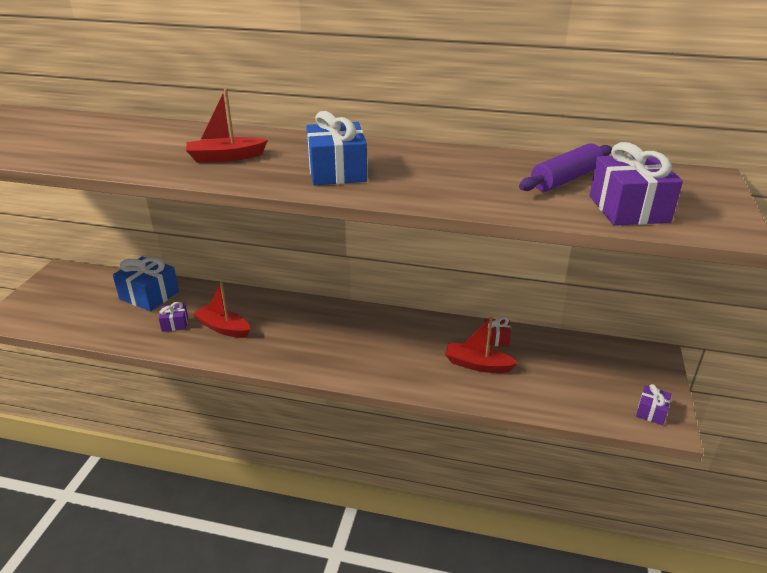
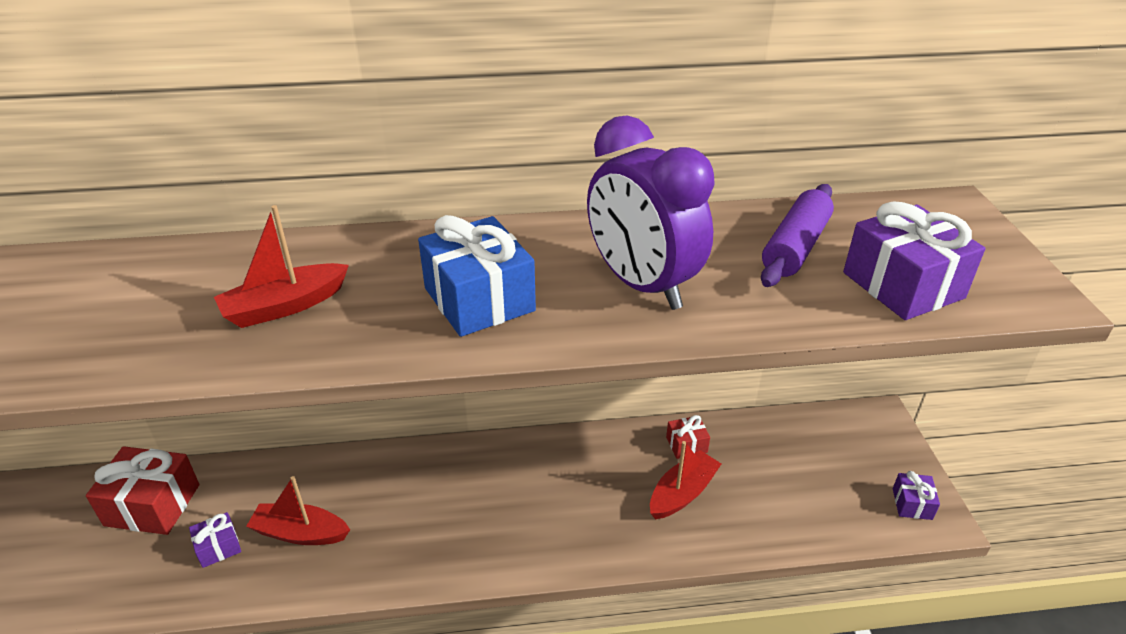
camera: 20 degrees left, 5 degrees up
blue gift [113,256,179,311] -> red gift [86,446,199,535]
red boat [445,317,518,373] -> red boat turned 135 degrees clockwise [650,441,721,519]
none -> purple clock [587,115,715,310]

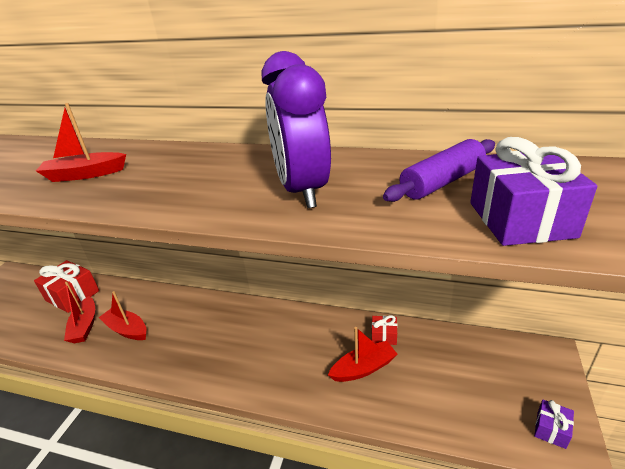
camera: 25 degrees right, 5 degrees down
purple gift [189,512,241,568] -> red boat [64,282,95,343]
blue gift [418,215,536,337] -> none

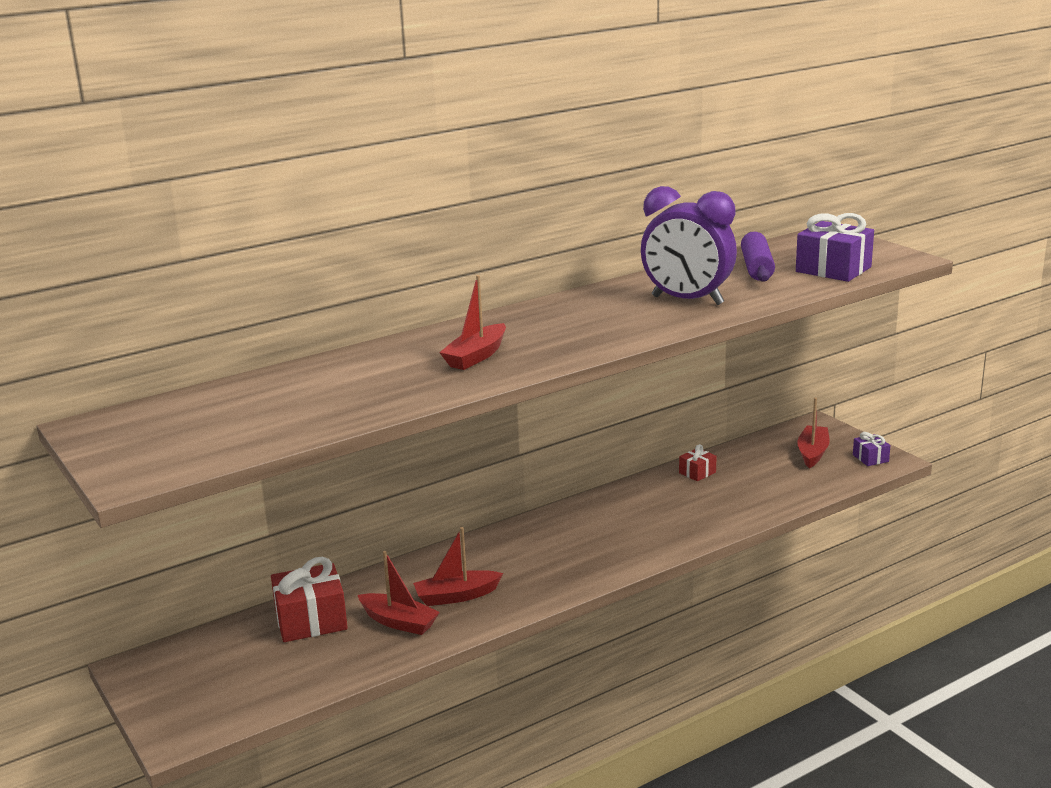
camera: 50 degrees left, 10 degrees down
red boat [328,327,398,382] -> red boat moved to [797,398,830,468]

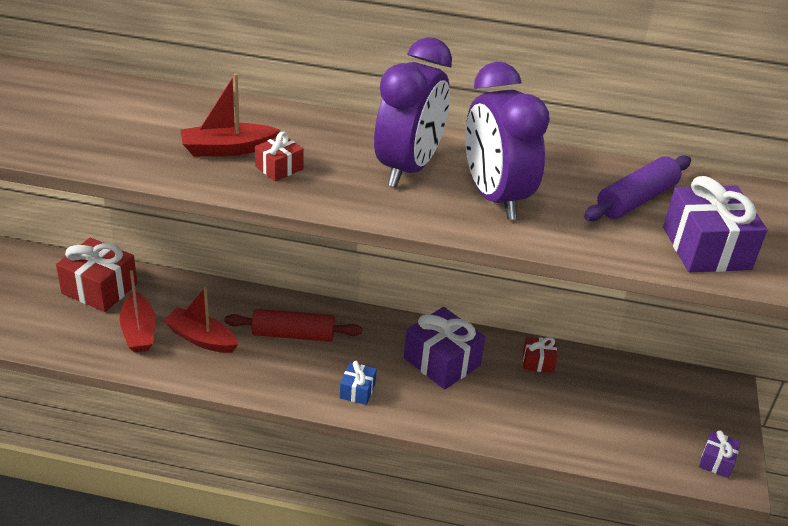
camera: 40 degrees right, 15 degrees up
red boat [797,398,830,468] -> none
none -> red rolling pin [224,309,362,342]
none -> red gift [255,132,304,181]
none -> blue gift [340,361,377,405]
none -> purple clock [374,37,452,187]
none -> purple gift [404,307,485,390]

